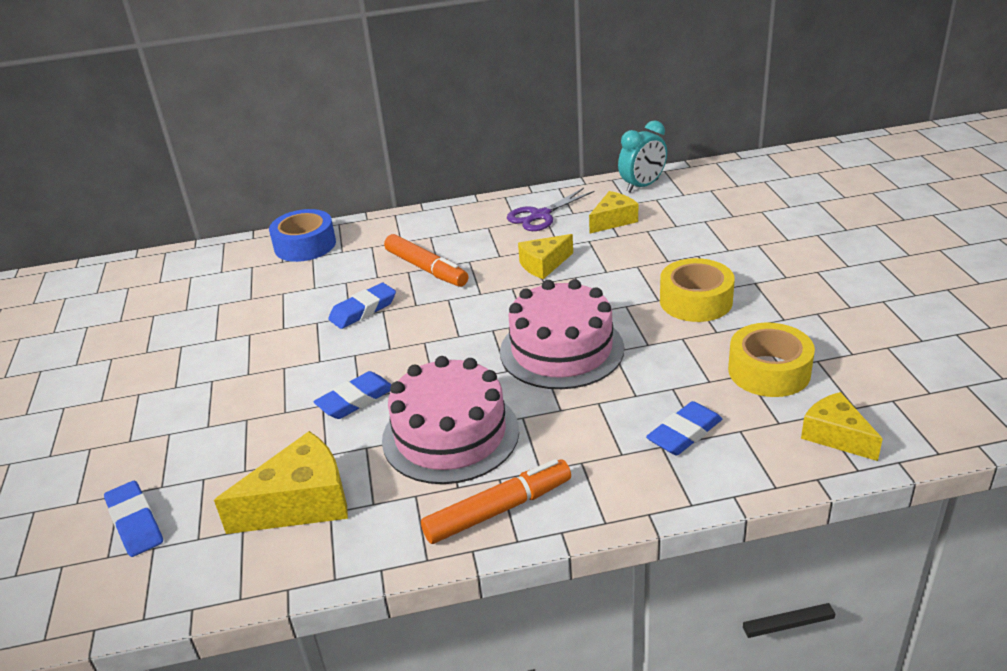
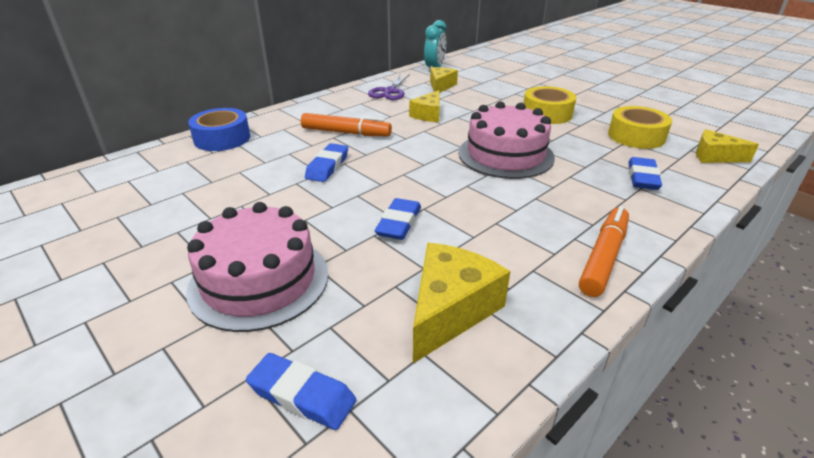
camera: 35 degrees left, 0 degrees up
pink cake [382,356,519,484] -> pink cake moved to [186,202,328,332]

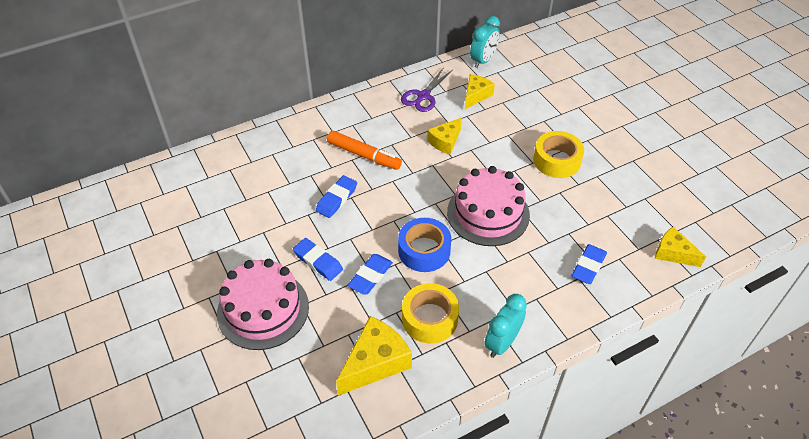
camera: 15 degrees right, 15 degrees up
blue tape [188,108,250,151] -> blue tape moved to [398,218,451,272]
blue eraser [246,353,356,430] -> blue eraser moved to [293,238,343,281]
orange marker [579,206,629,297] -> turquoise clock [484,294,527,358]
yellow tape [608,106,672,149] -> yellow tape moved to [402,283,459,344]

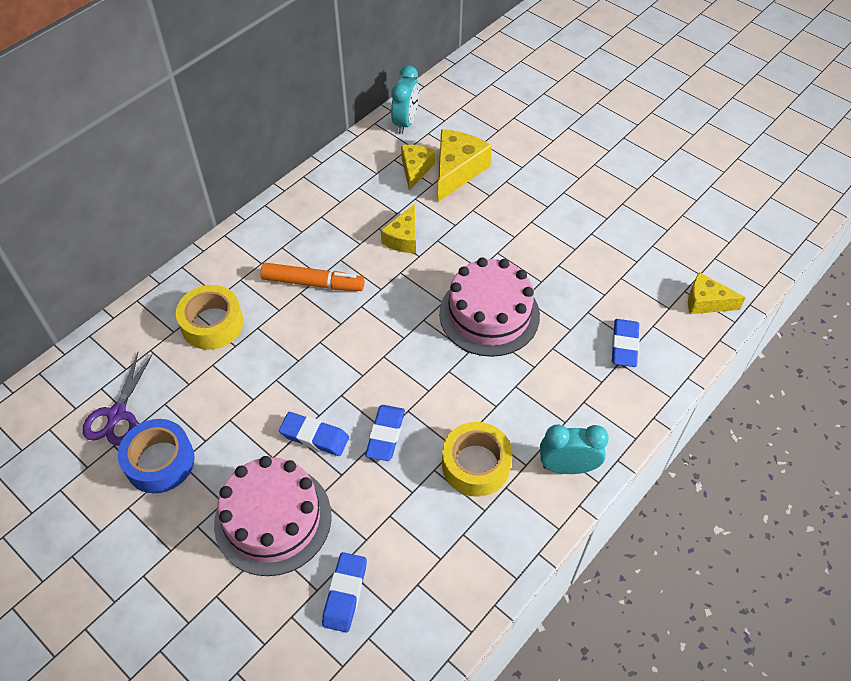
camera: 20 degrees left, 5 degrees up
blue eraser [316,175,357,218] -> blue eraser moved to [322,552,367,632]
yellow cheese [336,316,412,396] -> yellow cheese moved to [438,129,492,202]
blue tape [398,218,451,272] -> blue tape moved to [118,419,195,493]
purple scissors [401,67,453,112] -> purple scissors moved to [82,353,153,446]
turquoise clock [484,294,527,358] -> turquoise clock turned 75 degrees clockwise [540,425,609,474]
yellow tape [533,131,584,178] -> yellow tape moved to [176,285,243,350]

